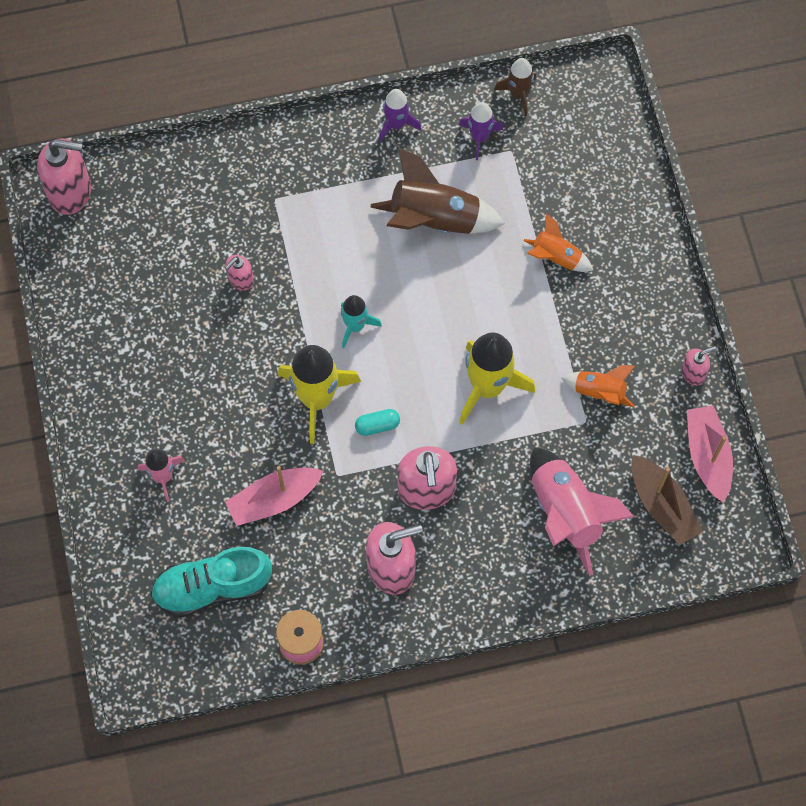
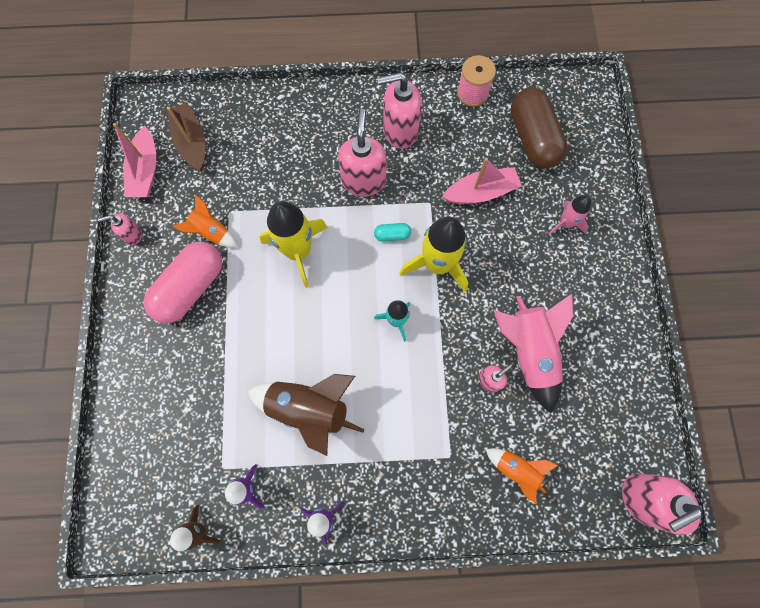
camera: 170 degrees left, 5 degrees up
pink soap dispenser [37,138,91,215] -> pink soap dispenser turned 45 degrees counterclockwise [622,473,702,535]
turquoise shoe [151,547,272,618] -> brown capsule [510,88,567,168]
orange rocket [523,213,593,272] -> orange rocket moved to [486,448,558,504]
pink rocket [530,447,634,576] -> pink rocket moved to [494,294,574,413]
none -> pink capsule [143,242,222,323]

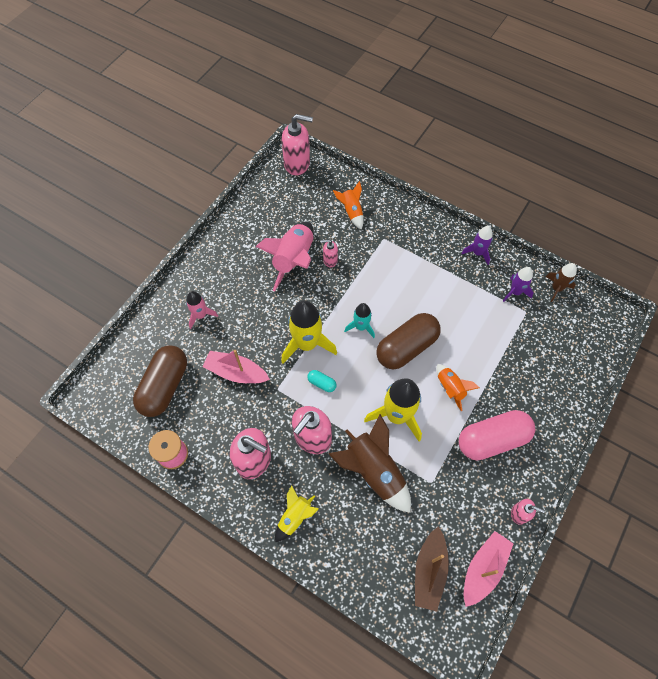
camera: 145 degrees left, 10 degrees down
orange rocket [172,194,238,248] -> orange rocket moved to [436,364,479,411]
brown rocket [248,374,365,456] -> brown rocket moved to [328,414,411,513]
none -> yellow rocket [275,485,319,542]
none -> brown capsule [376,313,441,369]

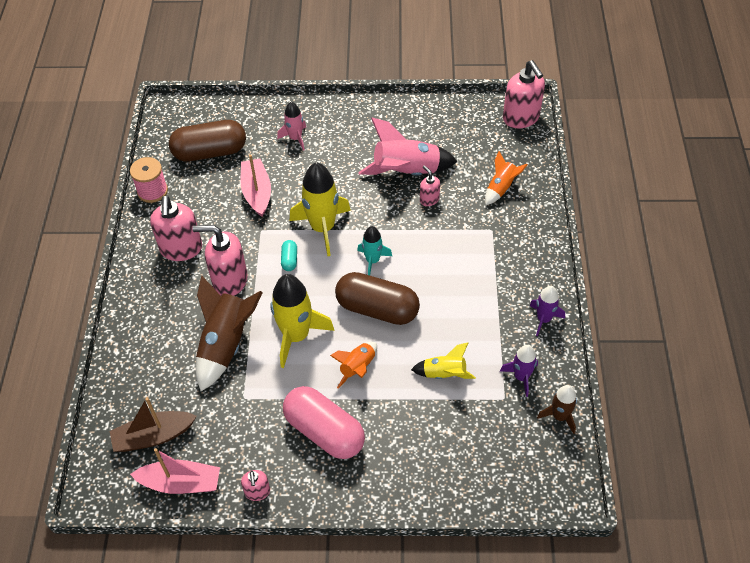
camera: 60 degrees right, 10 degrees down
yellow rocket [275,485,319,542] -> yellow rocket moved to [411,342,476,379]

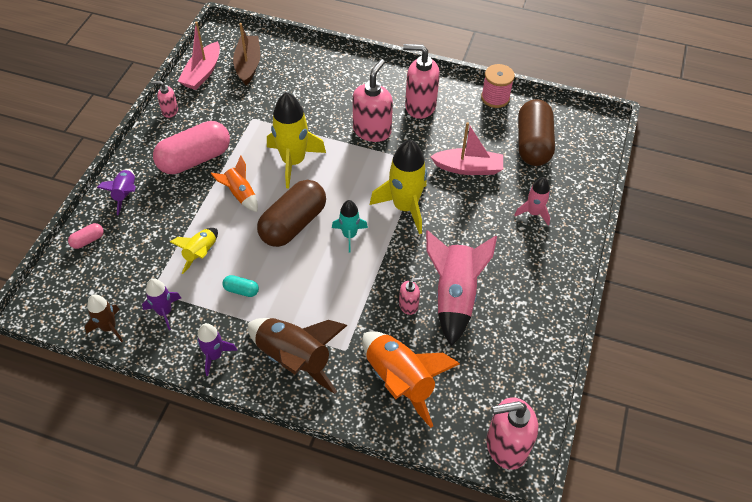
camera: 105 degrees right, 0 degrees up
brown rocket [196,275,263,391] -> brown rocket moved to [248,318,348,394]
turquoise capsule [281,240,297,271] -> turquoise capsule moved to [223,275,259,297]
orange rocket [485,151,528,205] -> orange rocket [362,331,460,428], size x1.79
none -> pink capsule [68,223,104,249]
none -> purple rocket [97,169,136,215]

